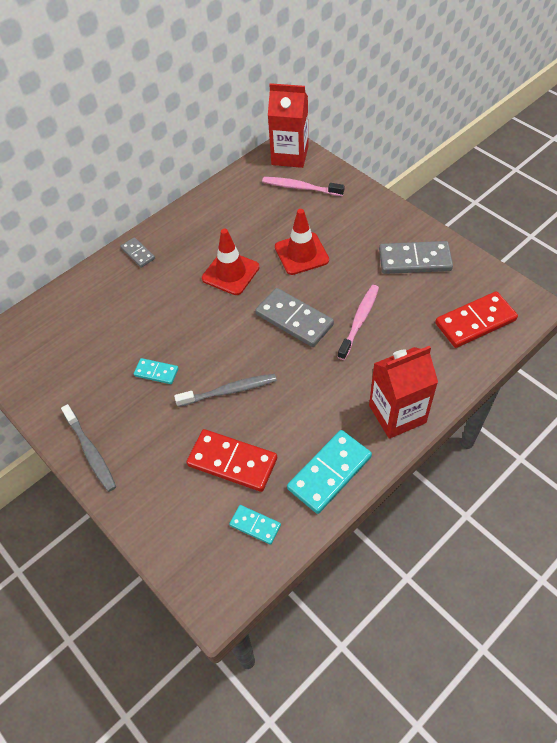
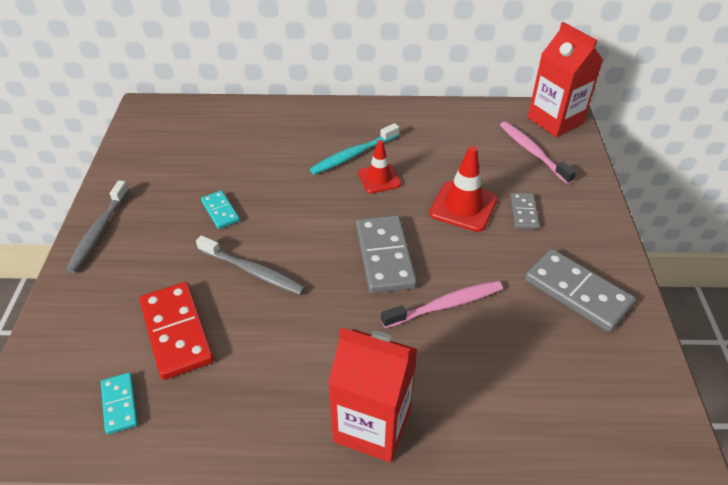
camera: 40 degrees right, 10 degrees down
grey domino [120,237,155,268] -> grey domino moved to [510,193,540,229]
red traffic cone [202,229,259,295] -> red traffic cone [358,140,401,193], size x0.67
turquoise domino [287,430,372,514] -> none
red domino [435,291,518,348] -> none
none -> turquoise toothbrush [310,123,399,175]

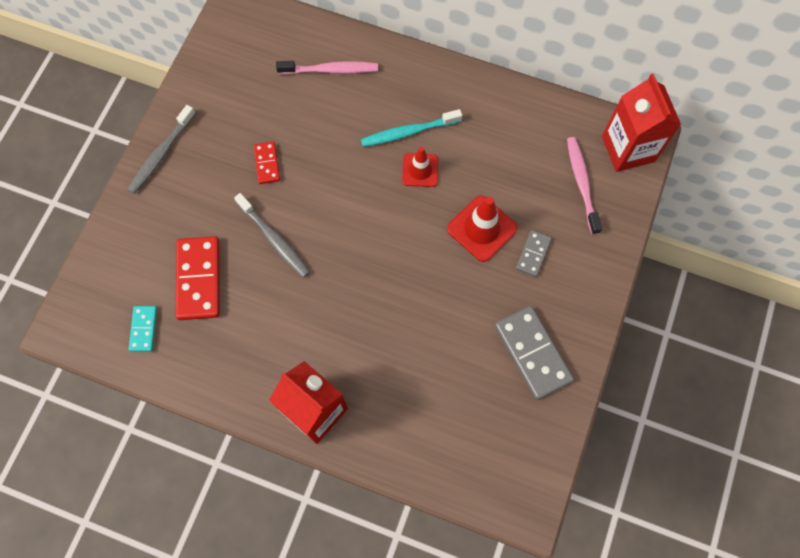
camera: 20 degrees right, 25 degrees up
turquoise domino [201,190,240,229] -> red domino [254,142,280,184]
grey domino [356,215,417,293] -> none
pink toothbrush [381,281,503,328] -> pink toothbrush moved to [276,61,378,74]

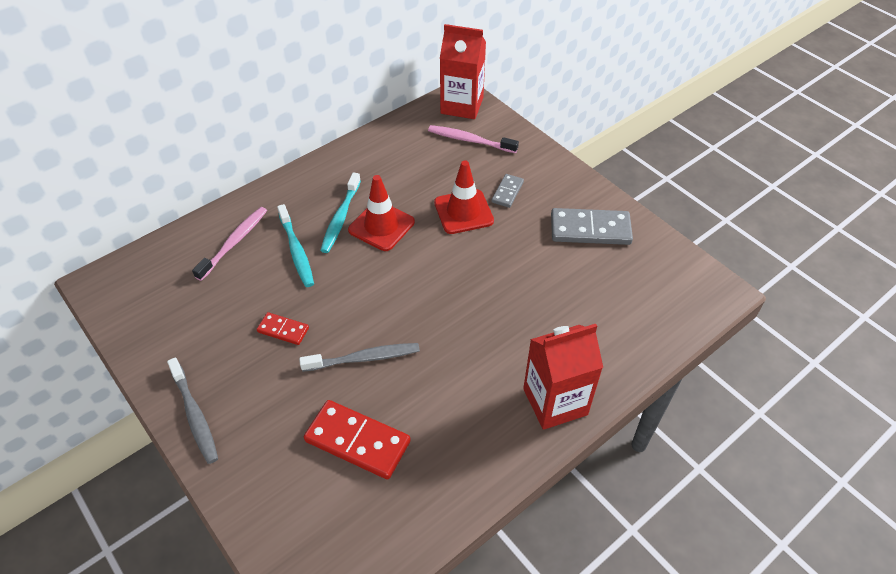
camera: 60 degrees left, 20 degrees down
turquoise domino [129,306,157,352] -> none
red traffic cone [402,147,438,187] -> red traffic cone [348,175,415,251], size x1.50
grey domino [516,230,552,277] -> grey domino turned 60 degrees clockwise [491,174,524,208]
none -> turquoise toothbrush [277,204,314,287]

